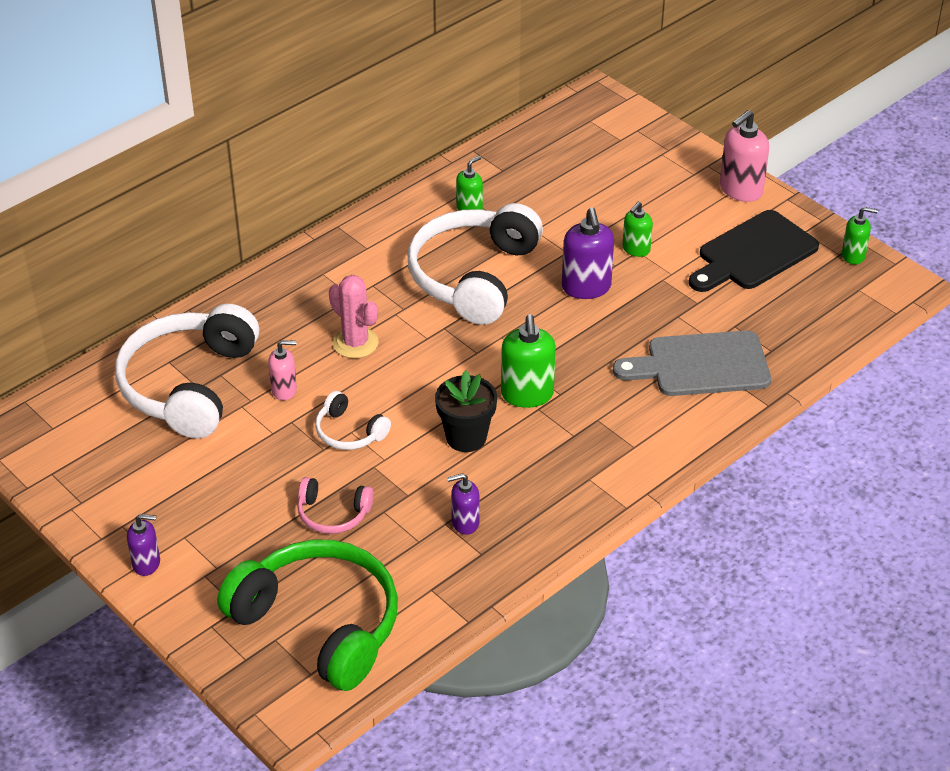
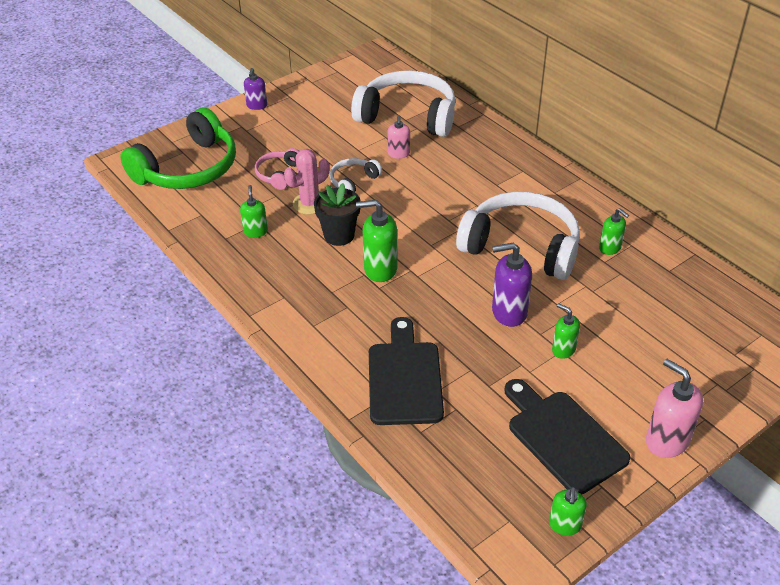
camera: 95 degrees right, 0 degrees up
pink cactus [329,275,379,358] -> pink cactus moved to [284,149,329,214]
purple soap dispenser [447,473,480,535] -> green soap dispenser [240,185,268,238]
grey cutting board [613,330,771,396] -> black cutting board [369,317,444,425]

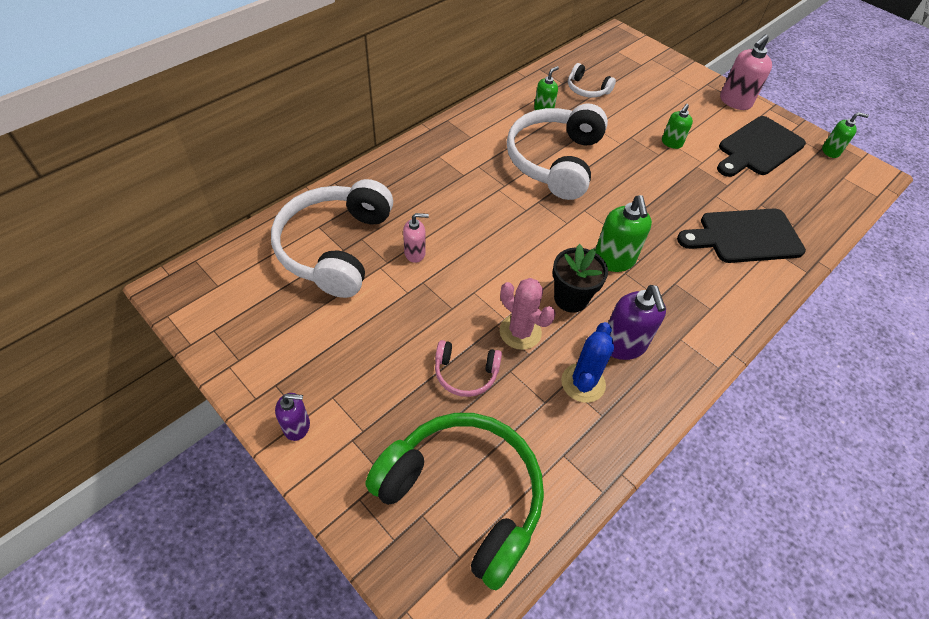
camera: 100 degrees left, 10 degrees up
green soap dispenser [240,185,268,238] -> blue cactus [561,322,614,403]
white headphones [330,158,382,192] -> white headphones moved to [568,63,616,98]
purple soap dispenser [492,242,532,327] -> purple soap dispenser moved to [608,285,666,360]

